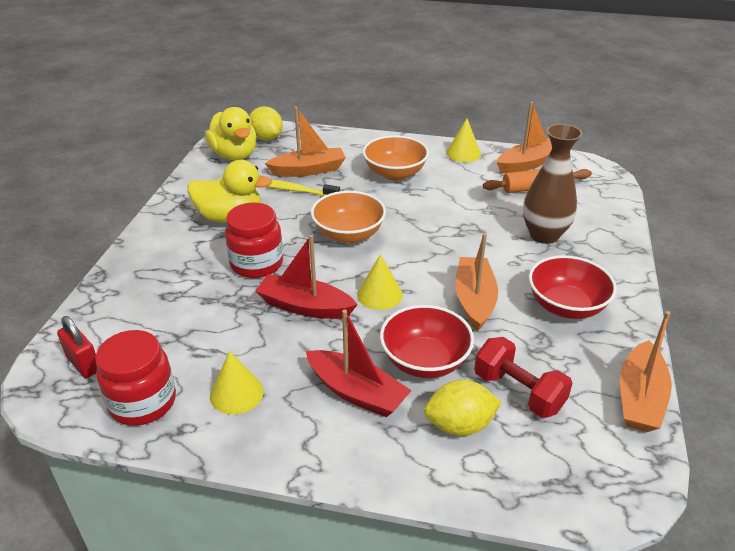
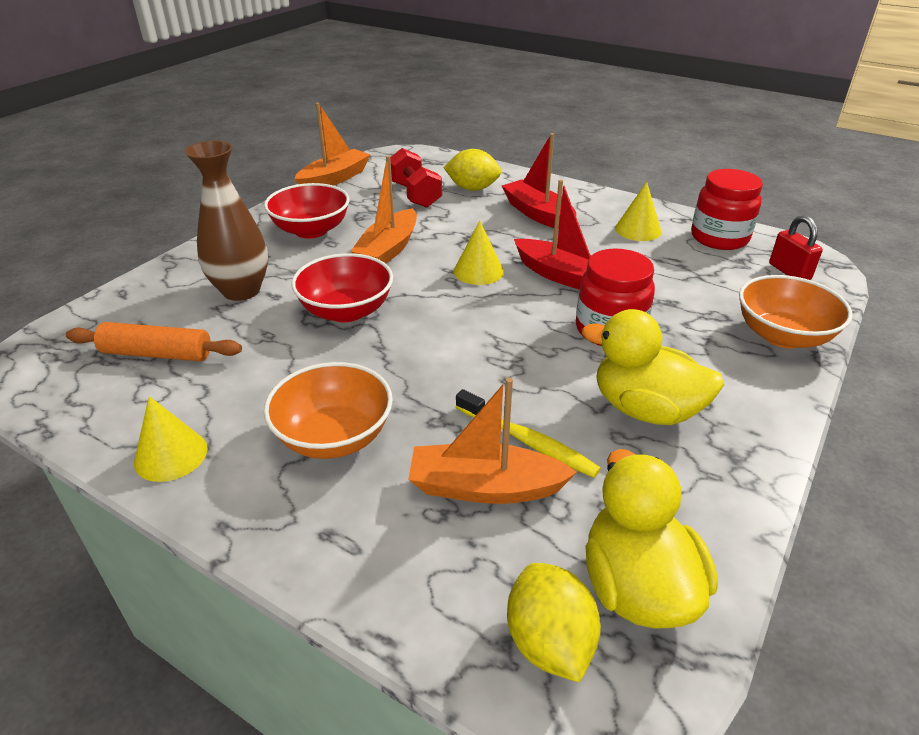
camera: 160 degrees left, 0 degrees up
orange bowl [311,191,386,243] -> orange bowl moved to [739,275,853,348]
red bowl [380,305,474,378] -> red bowl moved to [291,253,393,322]
orange boat [497,102,552,174] -> none

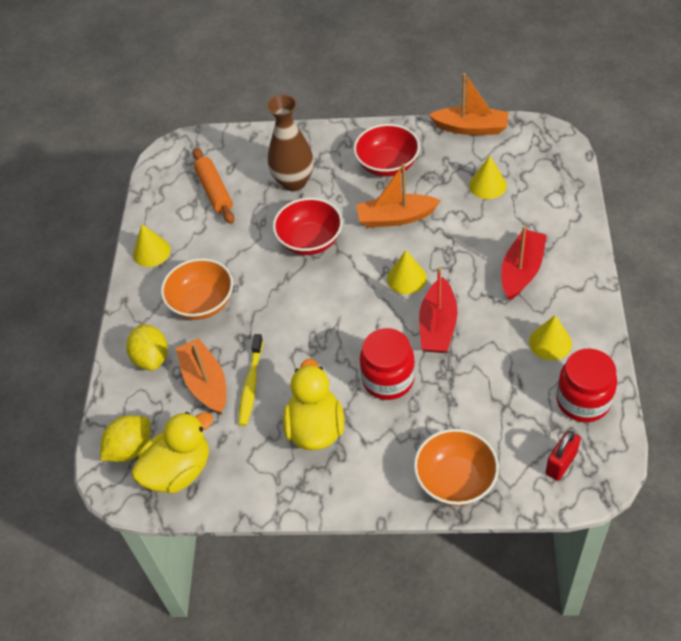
camera: 65 degrees right, 15 degrees up
red dumbbell [390,148,442,208] -> yellow cone [469,156,507,199]
yellow lemon [443,149,501,191] -> yellow lemon moved to [126,324,168,371]

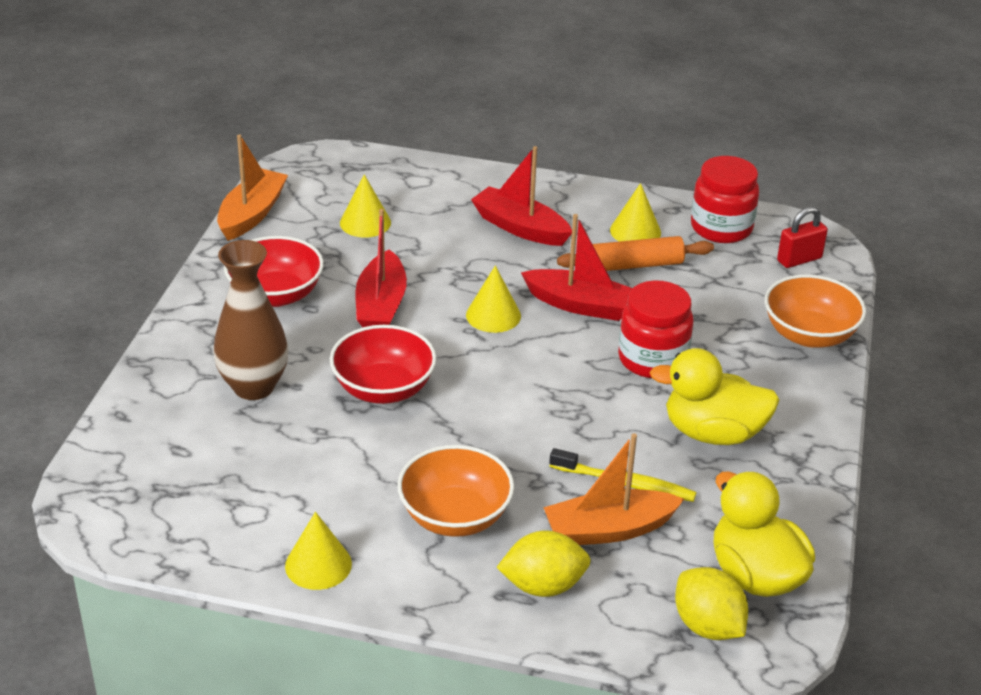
camera: 85 degrees left, 15 degrees down
orange rolling pin [193,148,234,224] -> orange rolling pin moved to [557,236,714,271]
orange boat [356,163,441,227] -> red boat [356,209,407,327]
red padlock [545,431,581,481] -> red padlock turned 75 degrees counterclockwise [777,207,828,268]

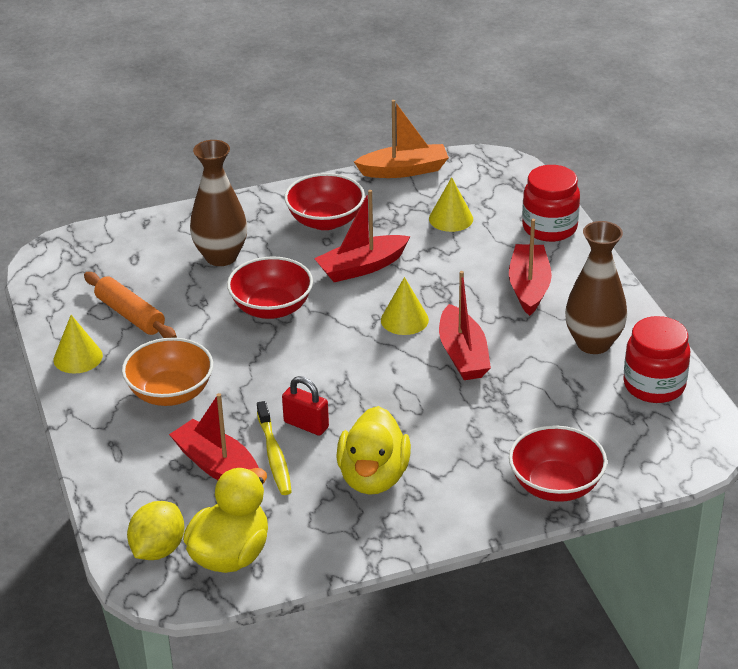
camera: 60 degrees right, 0 degrees up
yellow lemon [496,531,591,597] -> none
orange boat [543,433,684,545] -> red boat [169,393,259,480]
orange rolling pin [557,236,714,271] -> orange rolling pin moved to [84,272,177,338]
yellow cone [610,183,661,242] -> brown vase [565,221,627,354]
red jar [618,280,693,378] -> red jar moved to [522,165,580,242]
yellow duck [649,348,780,445] -> yellow duck turned 150 degrees counterclockwise [336,406,411,495]
orange bowl [765,274,866,348] -> red bowl [509,425,607,502]
red padlock [777,207,828,268] -> red padlock moved to [282,376,329,436]

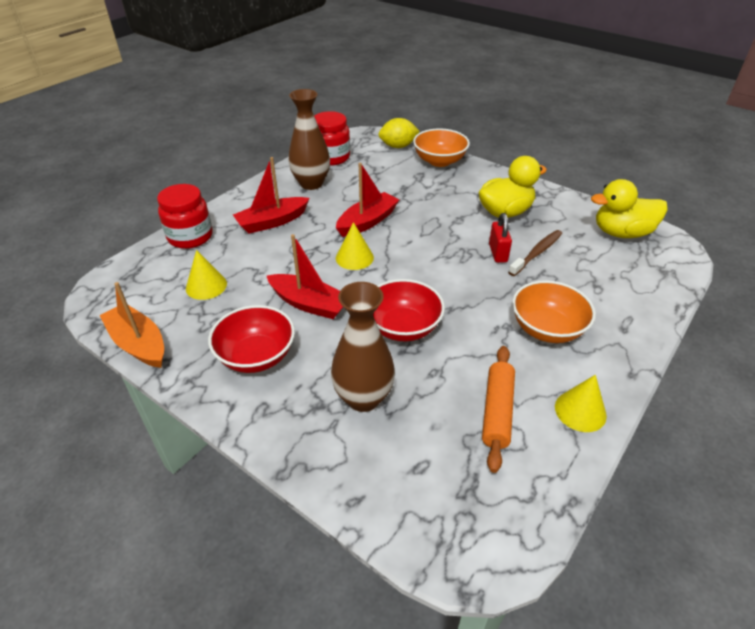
camera: 125 degrees left, 5 degrees up
yellow lemon [127,501,184,560] -> yellow lemon moved to [378,118,420,148]
red boat [169,393,259,480] -> none
yellow toothbrush [257,401,292,495] -> brown toothbrush [508,230,562,276]
red bowl [509,425,607,502] -> orange bowl [413,128,470,167]

